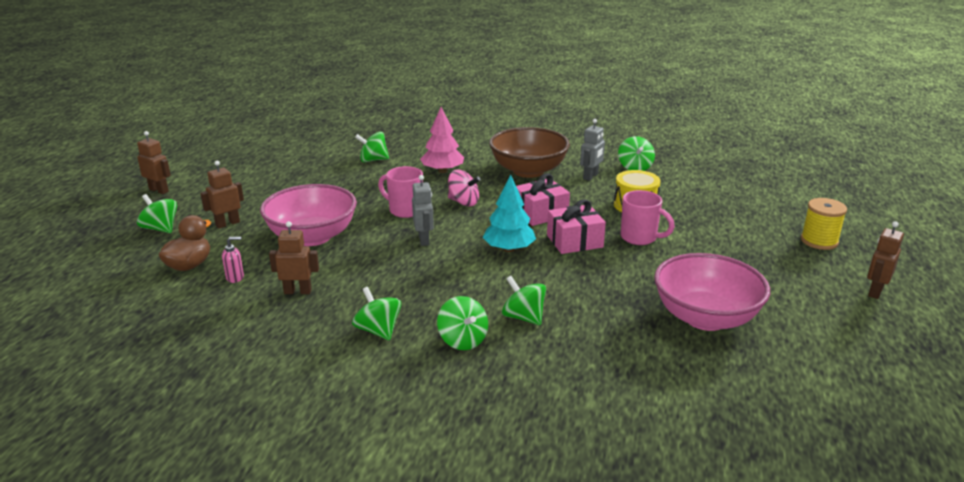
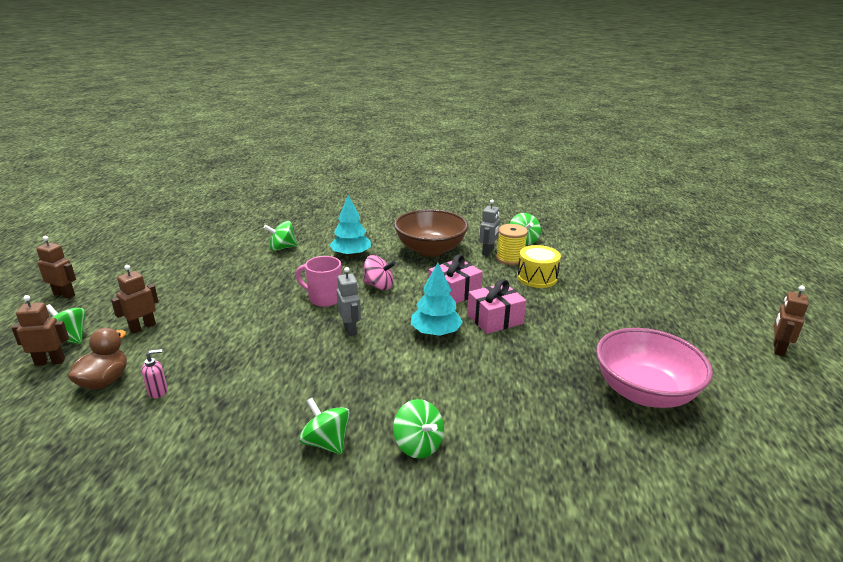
camera: 10 degrees left, 0 degrees up
pink bowl [260,184,357,246] -> none
brown robot [269,221,319,294] -> brown robot moved to [12,295,69,366]
pink tree [420,107,464,173] -> turquoise tree [329,195,371,257]
green spinning top [502,276,546,325] -> none
pink mug [621,190,675,245] -> none
yellow spool [801,198,847,250] -> yellow spool moved to [496,224,528,265]

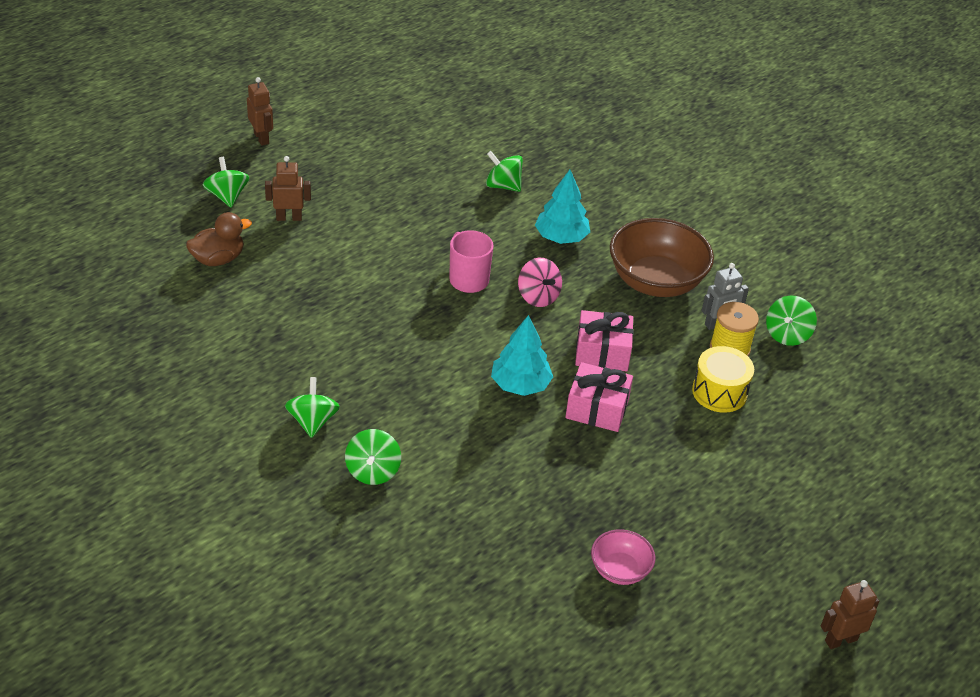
camera: 40 degrees right, 15 degrees up
brown robot [12,295,69,366] -> none
pink soap dispenser [142,349,168,398] -> none
grey robot [337,267,361,336] -> none
pink bowl [596,328,713,408] -> pink bowl [591,529,655,585], size x0.51

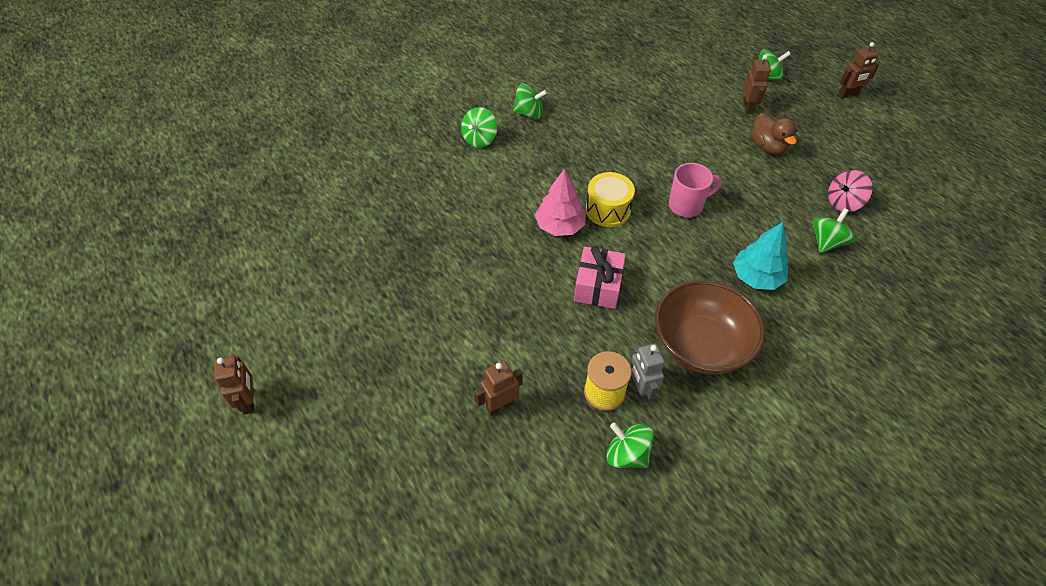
camera: 100 degrees right, 10 degrees up
brown duck [186,212,252,266] -> brown duck moved to [751,113,797,155]
green spinning top [345,429,401,485] -> green spinning top turned 75 degrees counterclockwise [461,107,497,148]
turquoise tree [491,315,553,396] -> pink tree [535,169,586,236]
pink spinning top [518,258,562,307] -> pink spinning top moved to [828,170,873,212]
pink gift [565,362,633,432] -> none
pink bowl [591,529,655,585] -> none
yellow drum [692,346,754,413] -> yellow drum moved to [586,172,635,227]
none -> brown robot [475,361,523,416]

